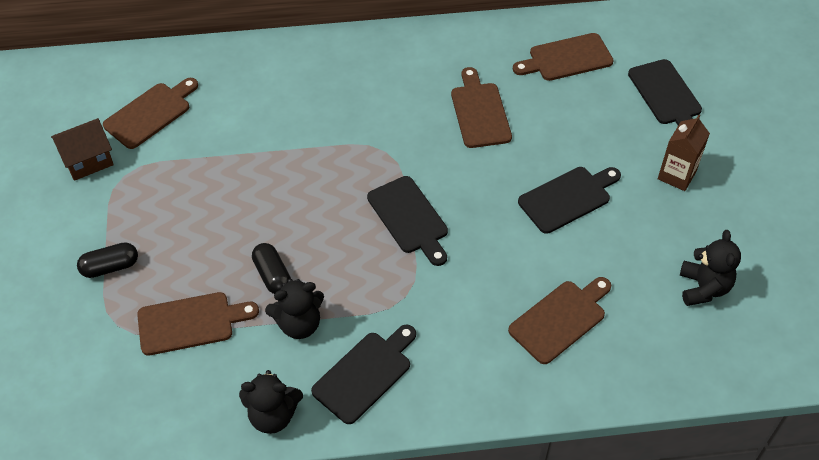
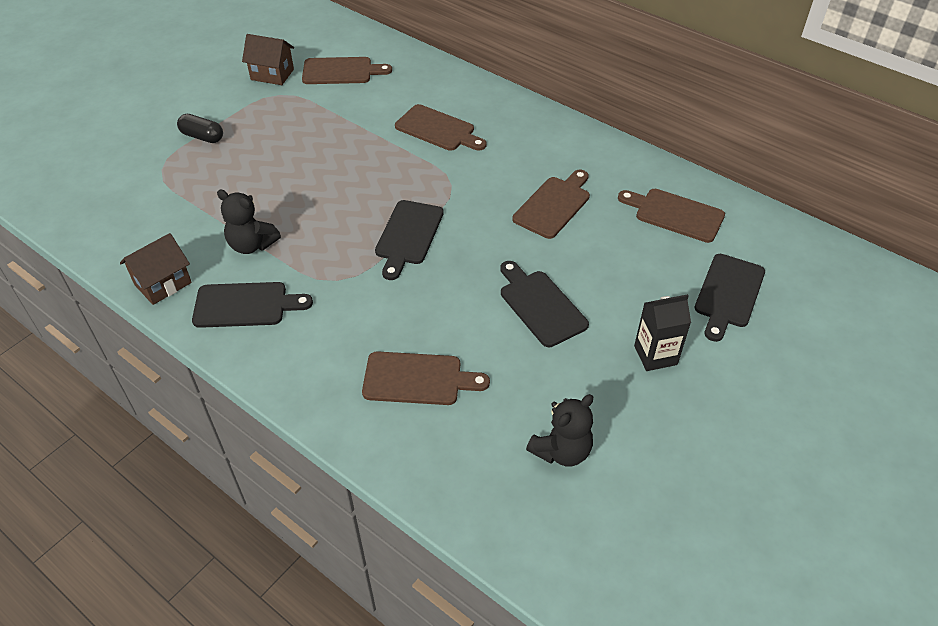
camera: 45 degrees right, 5 degrees down
brown cutting board [137,292,259,356] -> brown cutting board moved to [395,104,486,151]
black teddy bear [239,370,303,434] -> brown house [120,233,192,305]
black capsule [252,243,291,294] -> none
black cutting board [518,167,621,234] -> black cutting board turned 135 degrees counterclockwise [500,261,589,347]
brown carton [658,115,710,191] -> black carton [634,294,691,371]

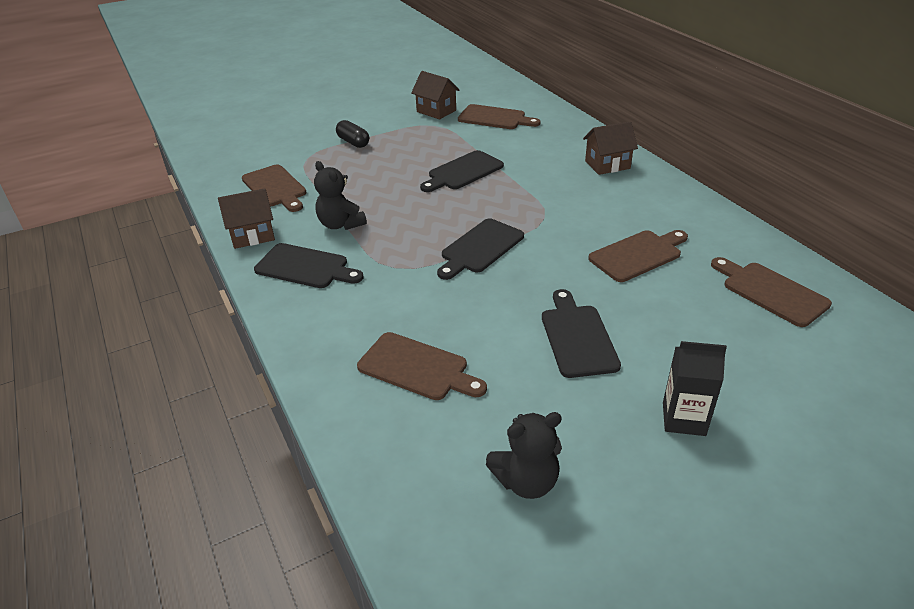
camera: 25 degrees right, 10 degrees down
brown cutting board [395,104,486,151] -> brown cutting board moved to [242,165,306,212]
black cutting board [695,254,765,342] -> black cutting board moved to [420,150,504,192]
none -> brown house [583,121,638,175]

